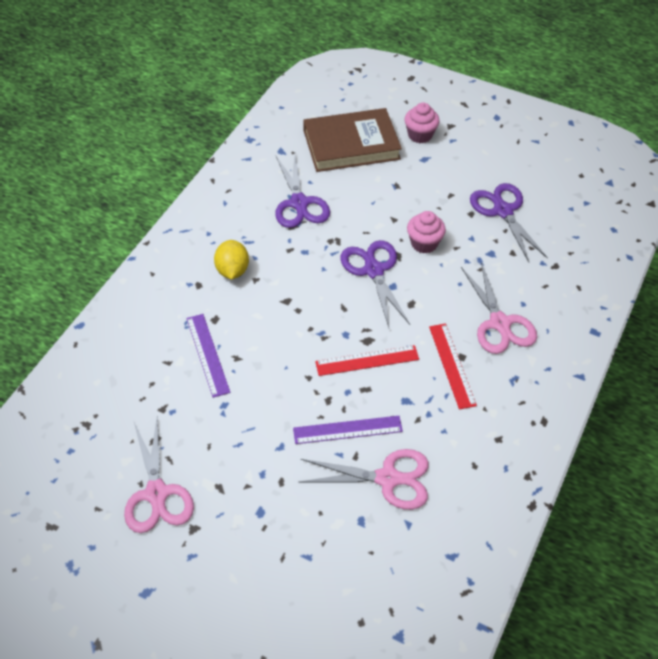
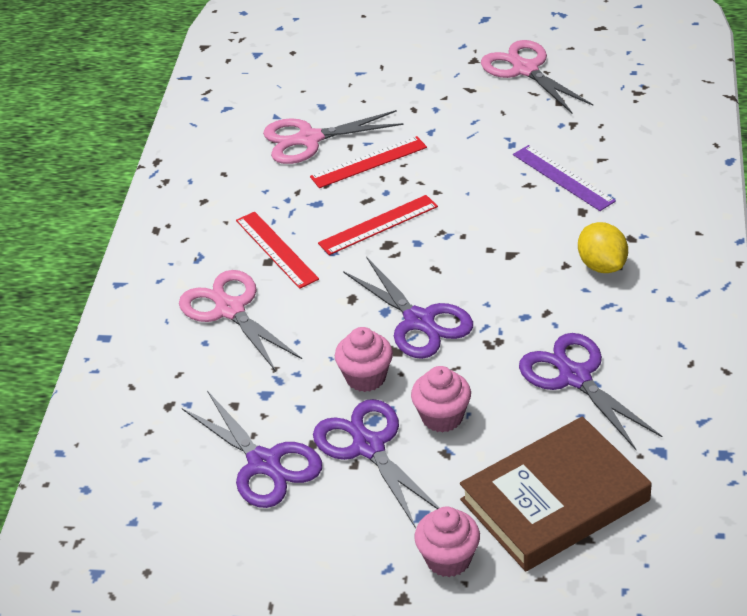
camera: 165 degrees right, 10 degrees down
purple ruler [293,416,403,444] -> red ruler [310,136,427,188]
none -> purple scissors [313,399,439,528]
none -> pink cupcake [411,366,471,433]

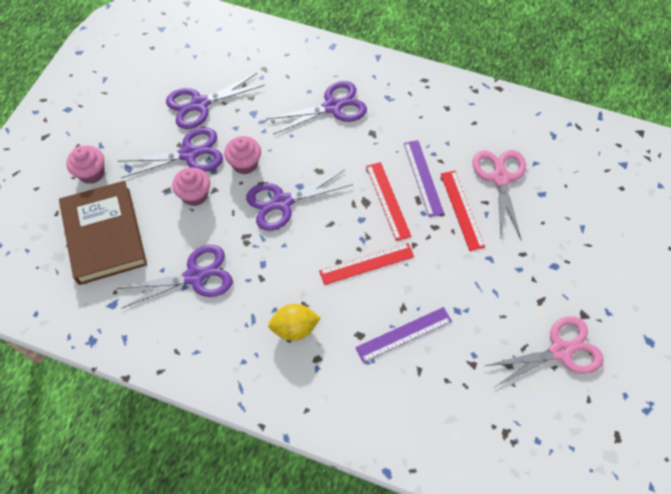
camera: 100 degrees right, 20 degrees up
pink scissors [179,270,302,372] -> purple scissors [267,81,367,135]
red ruler [236,212,319,289] -> red ruler moved to [319,243,414,285]
none -> purple ruler [404,140,444,217]

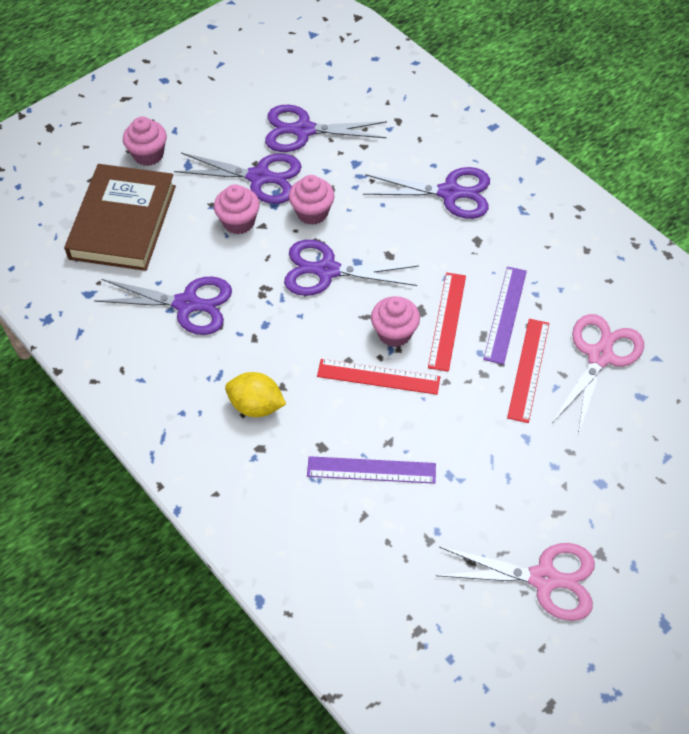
camera: 30 degrees right, 5 degrees down
none -> pink cupcake [371,296,420,347]

